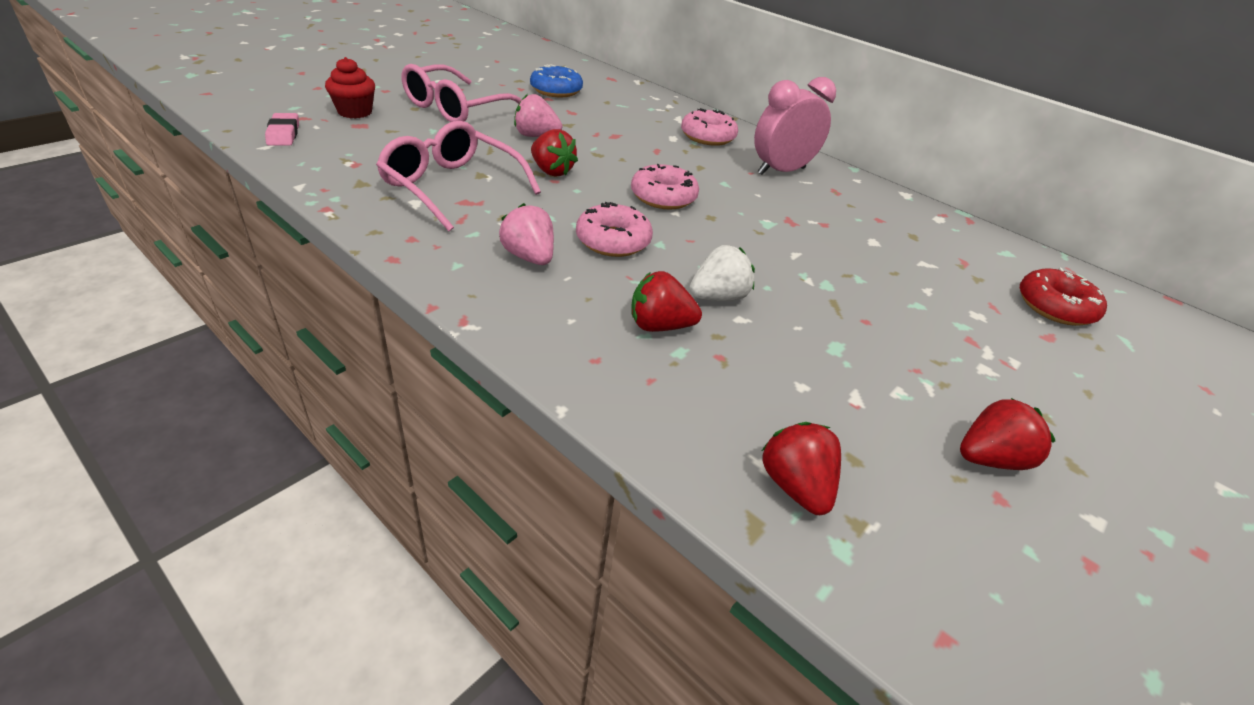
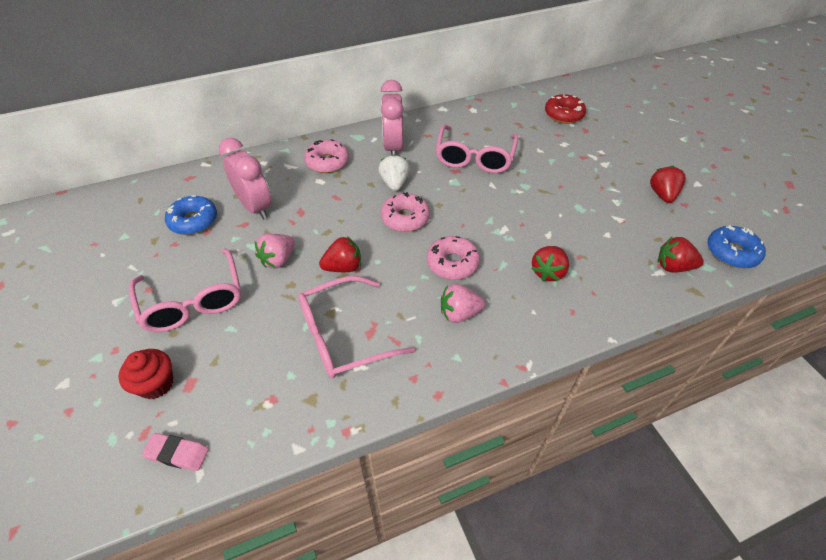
camera: 60 degrees left, 10 degrees up
white strawberry [690,245,755,301] -> white strawberry moved to [378,154,410,191]
none -> pink clock [219,138,272,220]
none -> pink glasses [436,125,518,173]
none -> blue donut [708,225,766,268]

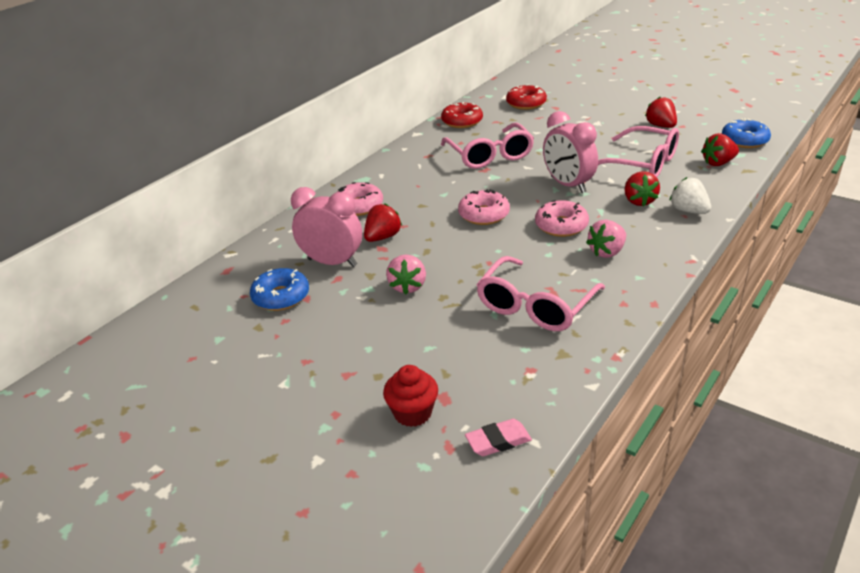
camera: 30 degrees left, 15 degrees down
pink glasses [129,249,241,332] -> pink glasses moved to [598,126,679,177]
red strawberry [319,236,361,272] -> red strawberry moved to [364,203,402,242]
white strawberry [378,154,410,191] -> white strawberry moved to [669,177,711,214]
pink clock [381,80,404,155] -> pink clock moved to [543,111,598,193]
none -> red donut [441,102,483,128]

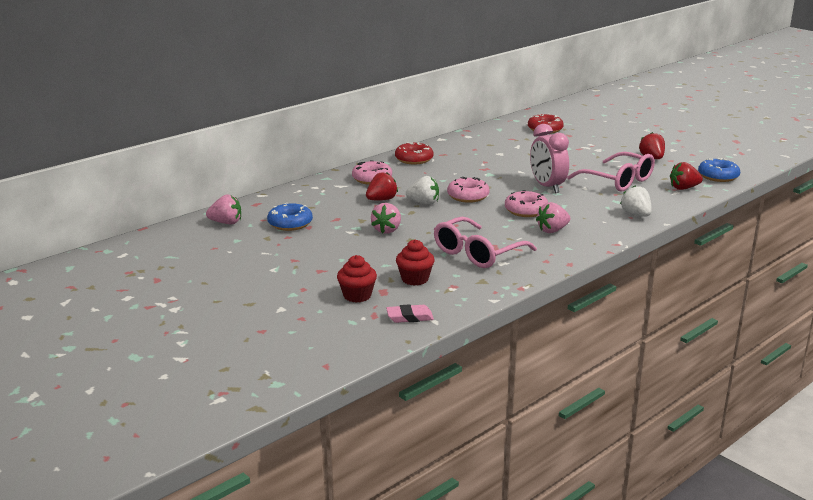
camera: 10 degrees right, 10 degrees down
pink clock [291,187,362,267] -> none
red donut [441,102,483,128] -> red donut moved to [395,142,433,164]
pink glasses [441,123,534,169] -> none
red strawberry [625,171,660,206] -> none
none -> pink strawberry [206,194,241,224]
none -> red cupcake [396,239,434,286]
none -> white strawberry [406,176,439,205]

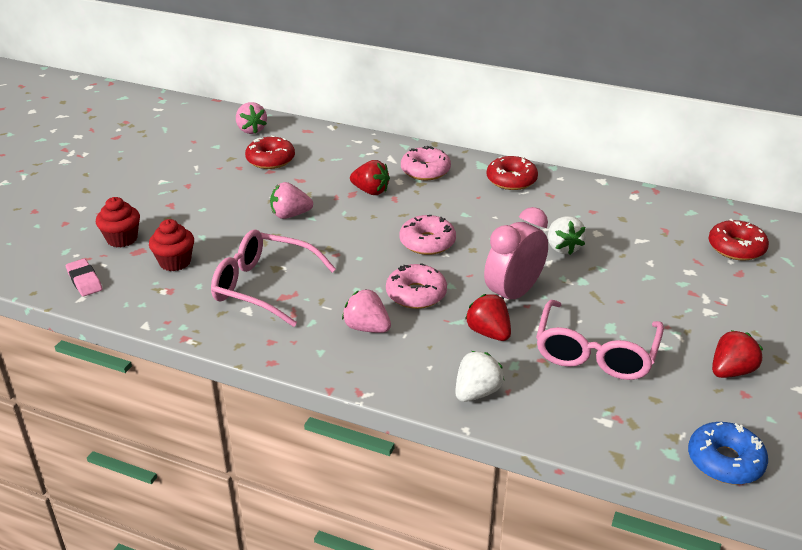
camera: 65 degrees right, 10 degrees up
blue donut [267,203,313,231] -> red donut [245,136,295,169]
white strawberry [406,176,439,205] -> white strawberry moved to [548,216,586,255]
red strawberry [670,162,703,190] -> red strawberry moved to [465,294,511,341]

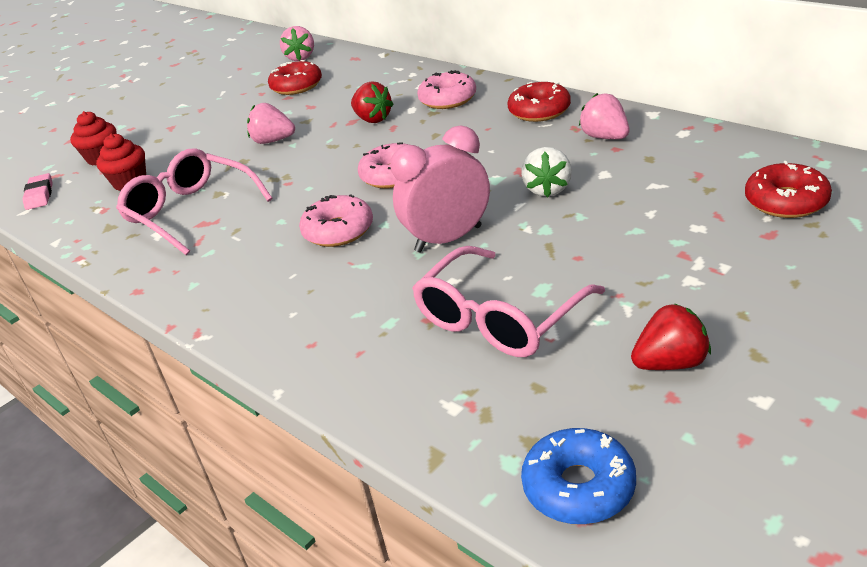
camera: 25 degrees right, 0 degrees up
pink strawberry [342,289,391,333] -> pink strawberry moved to [579,93,629,139]
white strawberry [455,351,504,402] -> none
red strawberry [465,294,511,341] -> none

